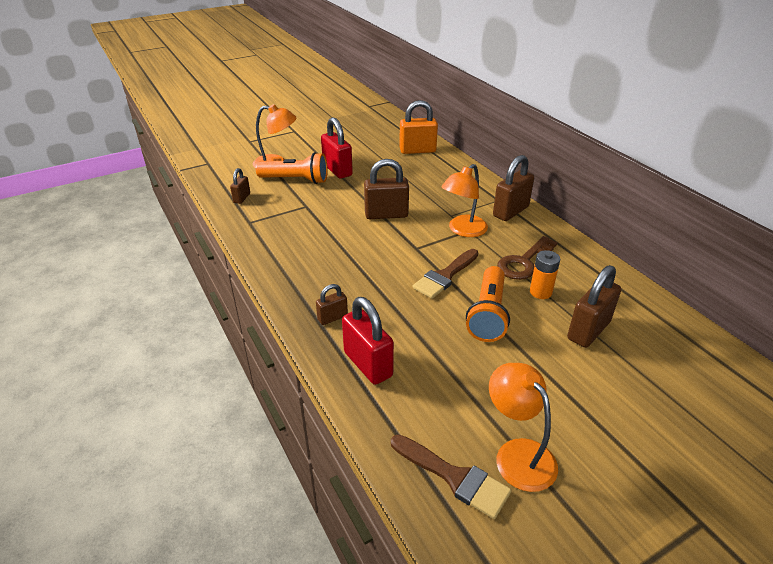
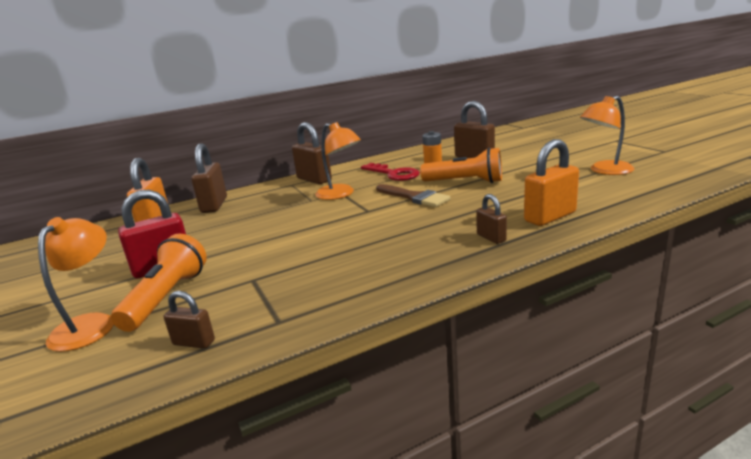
camera: 85 degrees left, 15 degrees down
red padlock [342,297,394,385] -> orange padlock [524,139,579,226]
brown padlock [364,159,409,219] -> brown padlock moved to [191,143,227,213]
brown brush [391,434,512,519] -> none
brown key [497,236,557,280] -> red key [361,163,420,181]

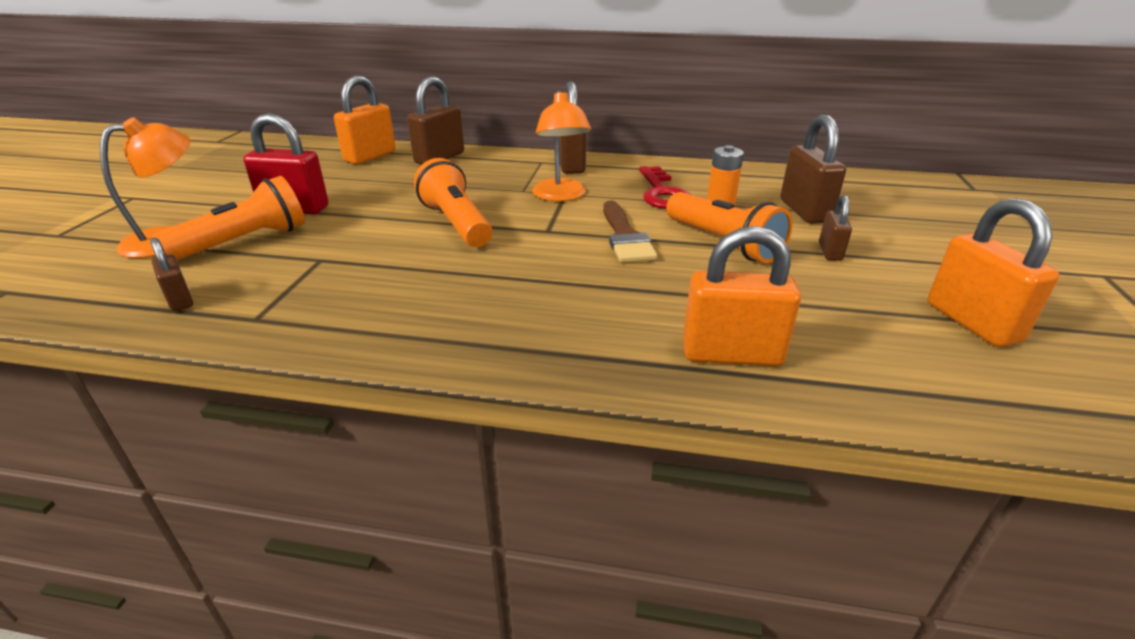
camera: 35 degrees right, 10 degrees up
brown padlock [476,194,507,244] -> brown padlock moved to [819,195,852,261]
orange lamp [580,96,634,175] -> orange padlock [928,198,1059,347]
none -> orange flashlight [414,158,492,247]

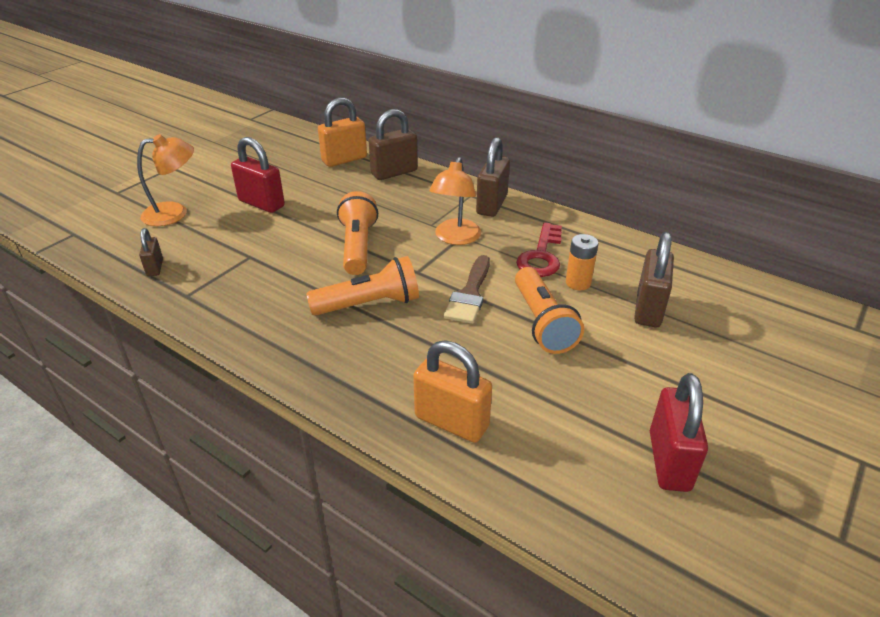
camera: 25 degrees right, 5 degrees up
orange flashlight [152,176,305,260] -> orange flashlight moved to [306,256,419,316]
brown padlock [819,195,852,261] -> none
orange padlock [928,198,1059,347] -> red padlock [650,373,708,492]

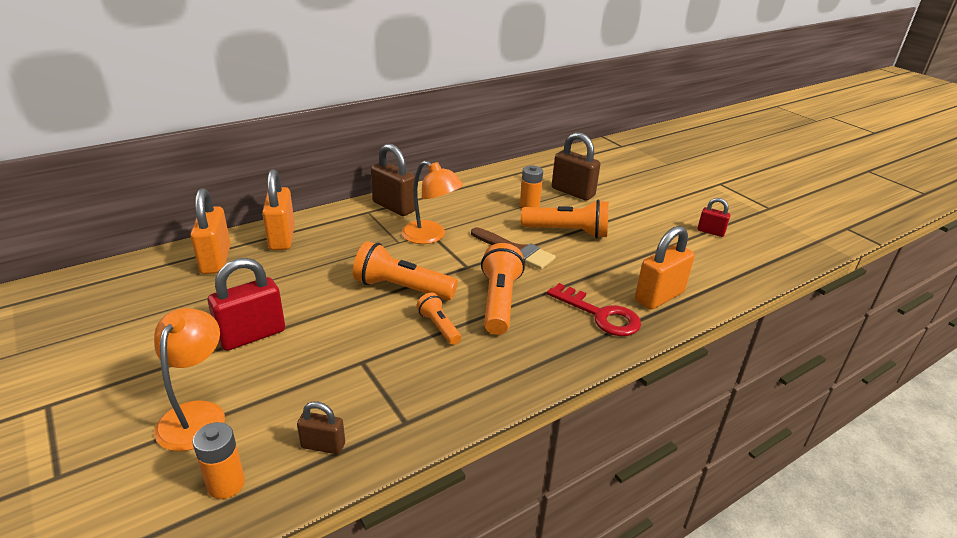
camera: 70 degrees left, 5 degrees down
brown padlock [369,109,418,180] -> orange padlock [262,169,295,250]
red key [516,222,562,277] -> red key moved to [547,283,641,336]
red padlock [650,373,708,492] -> red padlock [697,198,731,237], size x0.55
none -> orange battery [193,422,245,499]
none -> orange flashlight [417,293,461,345]

